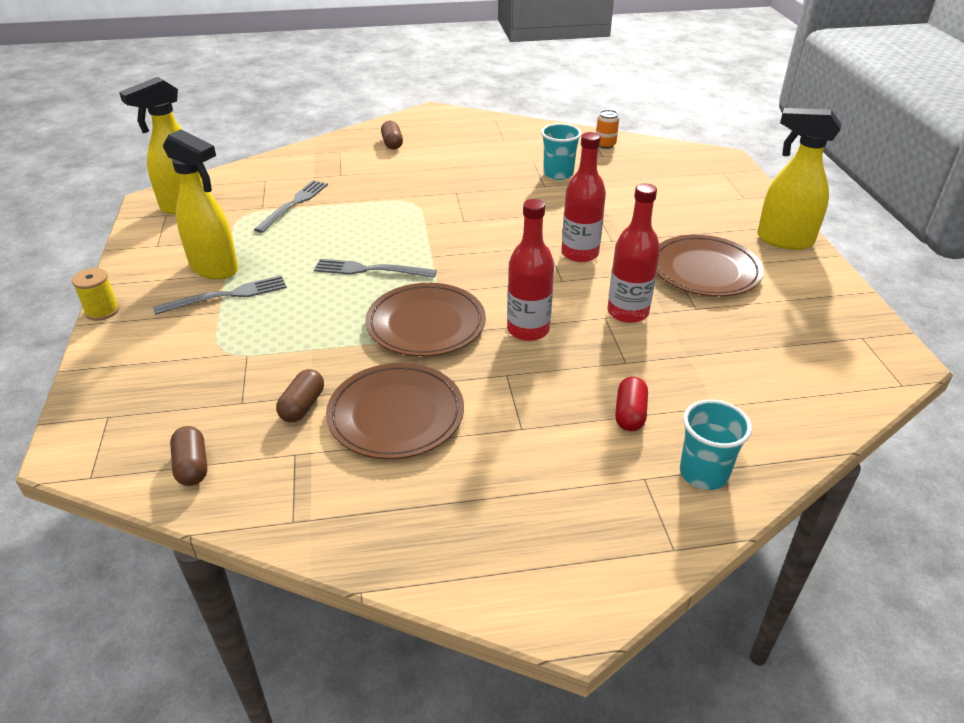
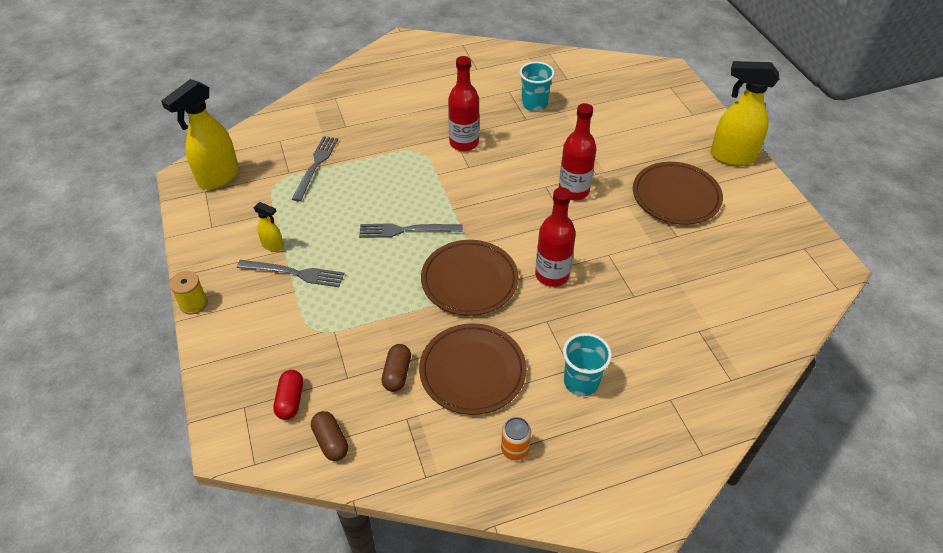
camera: 10 degrees left, 10 degrees up
grey fork [153,276,287,315] -> grey fork turned 45 degrees clockwise [237,260,344,287]
yellow spray bottle [163,129,238,280] -> yellow spray bottle [254,202,284,251], size x0.47
brown capsule [381,121,403,150] -> none
orange can [596,110,619,149] -> orange can moved to [501,417,531,460]
red bottle [607,183,660,323] -> red bottle moved to [448,56,479,151]
red capsule [615,376,648,431] -> red capsule moved to [273,370,303,420]
turquoise cup [680,400,752,490] -> turquoise cup moved to [563,333,612,396]

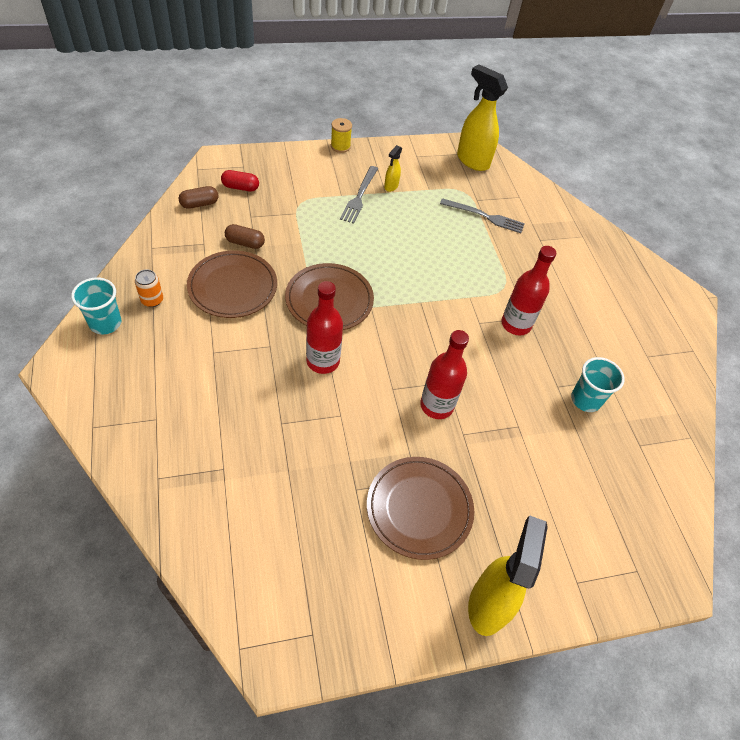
camera: 90 degrees right, 5 degrees up
grey fork [359,223,463,238] -> none
turquoise cup [563,333,612,396] -> turquoise cup moved to [71,277,121,334]

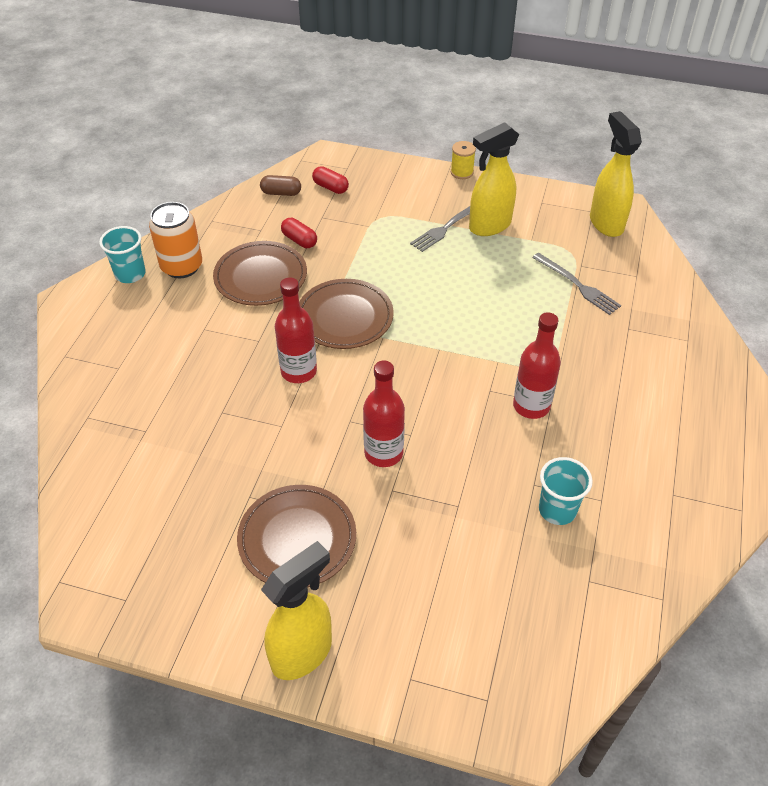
camera: 35 degrees right, 5 degrees down
orange can [135,269,163,307] -> orange can [149,202,202,278], size x1.89
brown capsule [225,224,265,249] -> red capsule [281,218,317,248]
yellow spray bottle [384,145,402,192] -> yellow spray bottle [469,122,519,236], size x2.11

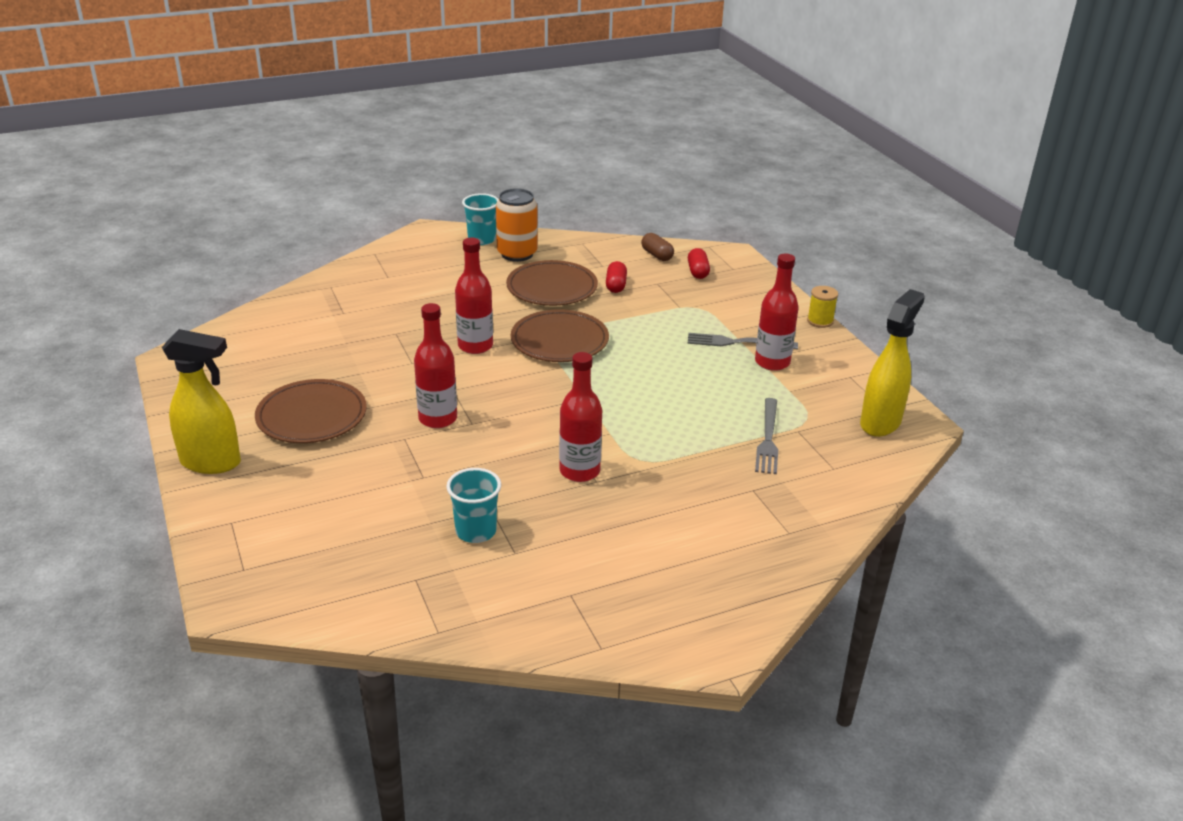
camera: 50 degrees right, 15 degrees down
yellow spray bottle [469,122,519,236] -> red bottle [755,254,799,371]

